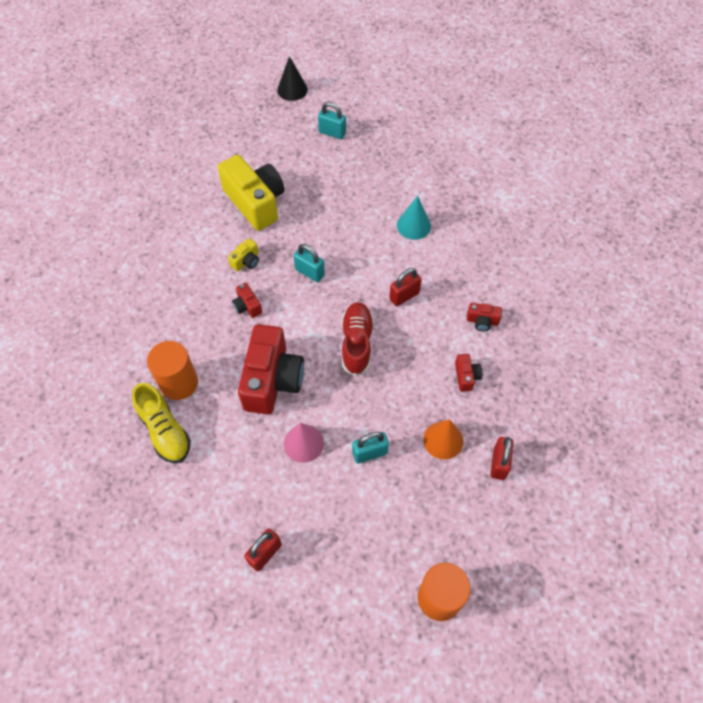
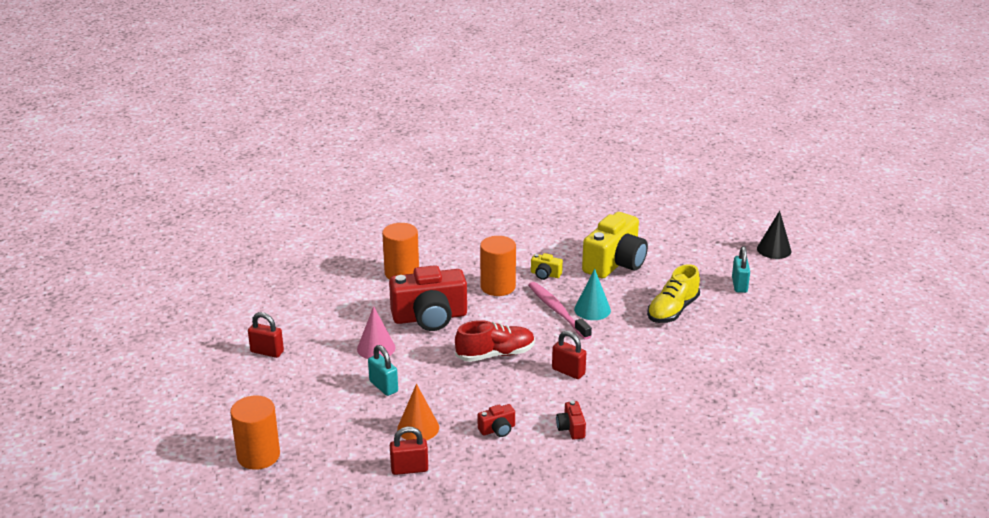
camera: 70 degrees right, 30 degrees down
yellow shoe [132,383,191,463] -> yellow shoe moved to [647,264,700,323]
red camera [232,282,262,318] -> orange cylinder [480,236,516,296]
turquoise padlock [293,244,325,282] -> pink toothbrush [528,282,592,340]
turquoise cone [397,196,431,240] -> turquoise cone moved to [574,269,611,320]

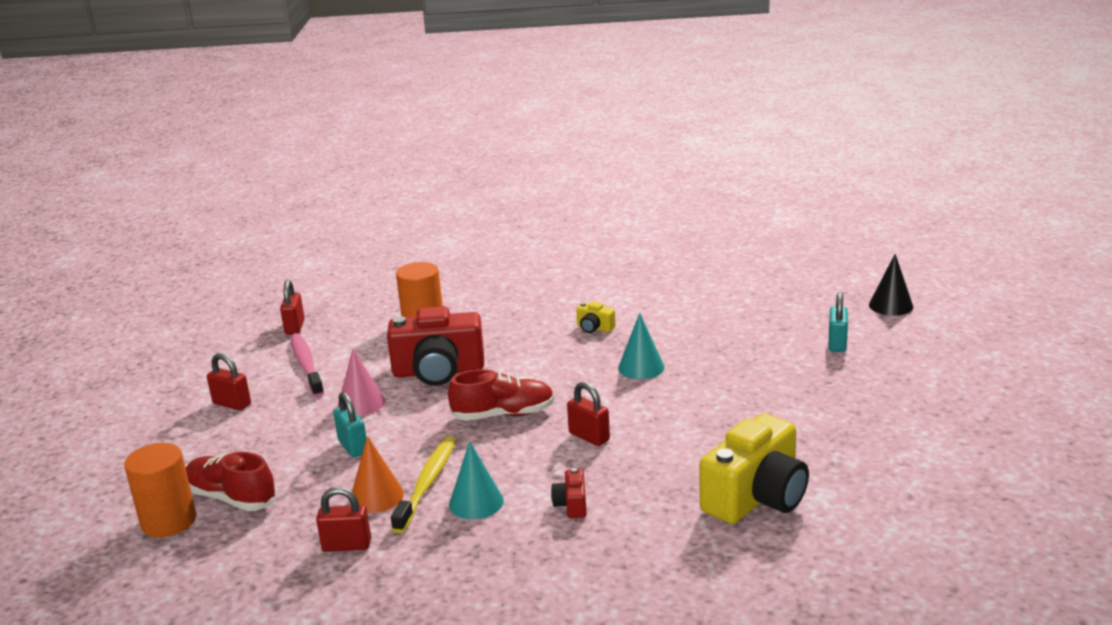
camera: 10 degrees right, 5 degrees down
red camera [478,404,515,437] -> turquoise cone [449,441,504,519]
orange cylinder [480,236,516,296] -> none
pink toothbrush [528,282,592,340] -> pink toothbrush moved to [290,333,324,397]
yellow camera [582,212,648,278] -> yellow camera moved to [700,413,809,524]
yellow shoe [647,264,700,323] -> none
none -> red shoe [186,452,278,511]
none -> red padlock [280,279,305,335]
none -> yellow toothbrush [391,437,456,533]

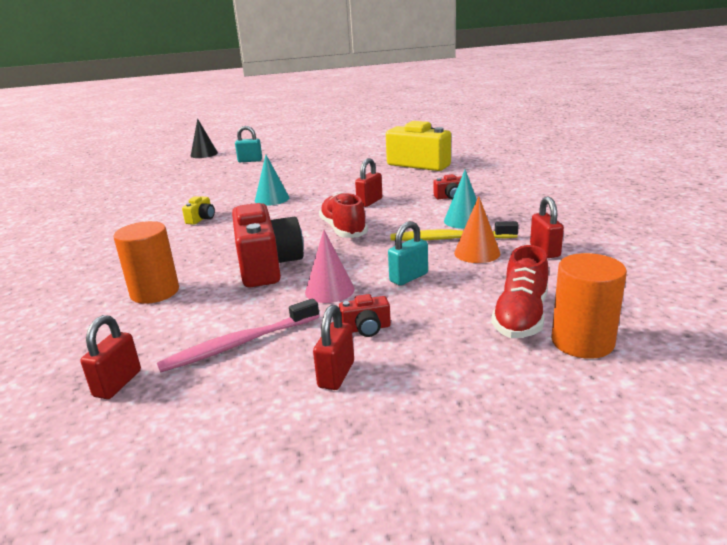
camera: 100 degrees left, 0 degrees up
red padlock [280,279,305,335] -> red padlock turned 60 degrees counterclockwise [80,315,141,399]
none -> red camera [339,294,391,337]

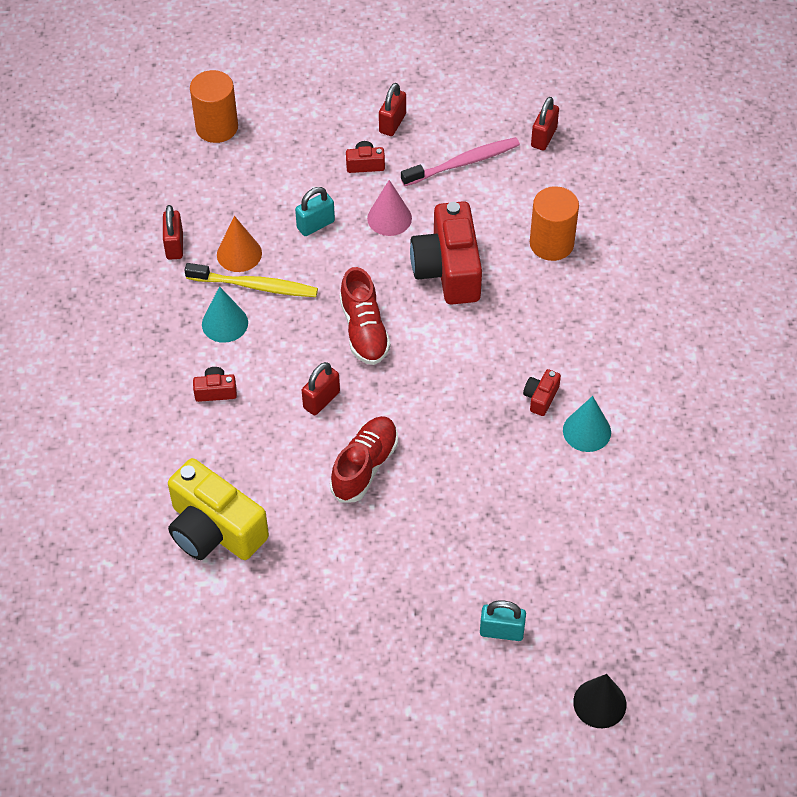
camera: 175 degrees left, 30 degrees up
yellow camera [182,196,215,225] -> red camera [523,369,561,416]
turquoise cone [255,155,289,206] -> turquoise cone moved to [563,396,611,452]
red shoe [491,245,548,338] -> red shoe moved to [330,416,398,503]

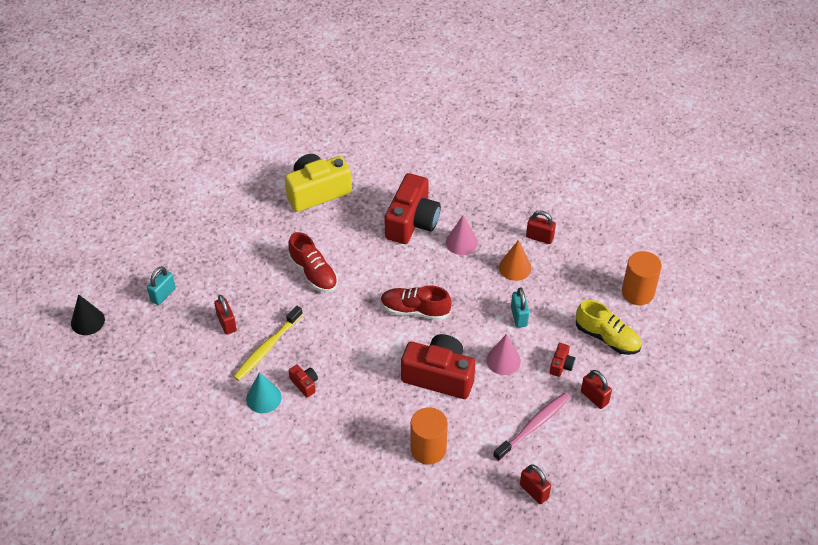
camera: 115 degrees right, 5 degrees down
yellow toothbrush [184,263,318,297] -> yellow toothbrush moved to [233,306,303,381]
red camera [193,367,237,402] -> red camera [385,173,441,244], size x2.32
turquoise cone [202,286,248,343] -> pink cone [446,215,478,255]
red padlock [302,362,340,415] -> red padlock moved to [214,295,237,335]
pink toothbrush [401,137,520,186] -> pink toothbrush turned 135 degrees counterclockwise [493,393,570,461]
none -> yellow shoe [576,300,642,355]

